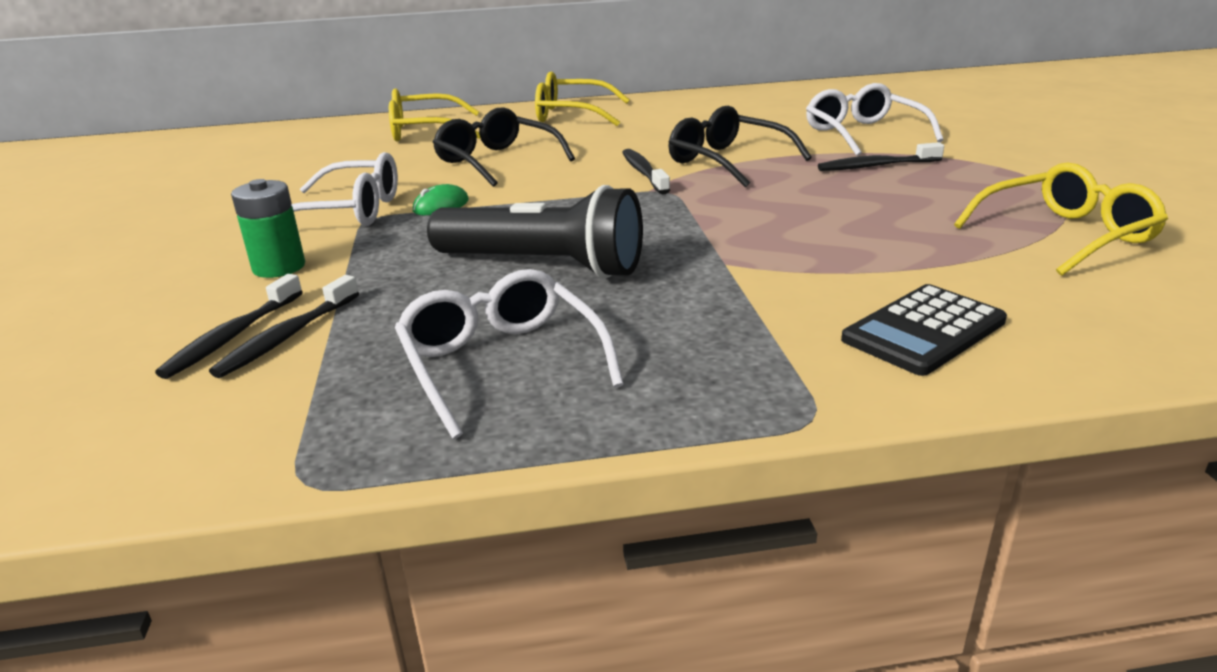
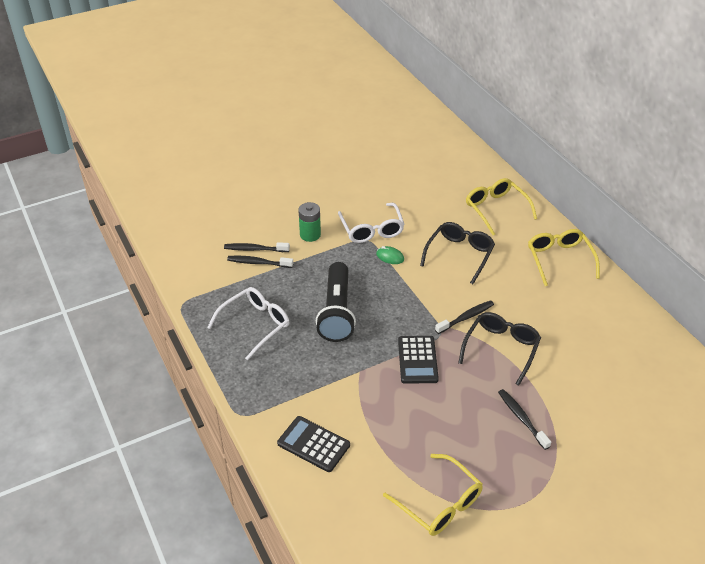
camera: 70 degrees right, 15 degrees up
white glasses [806,83,943,156] -> none
none -> black calculator [398,336,439,384]

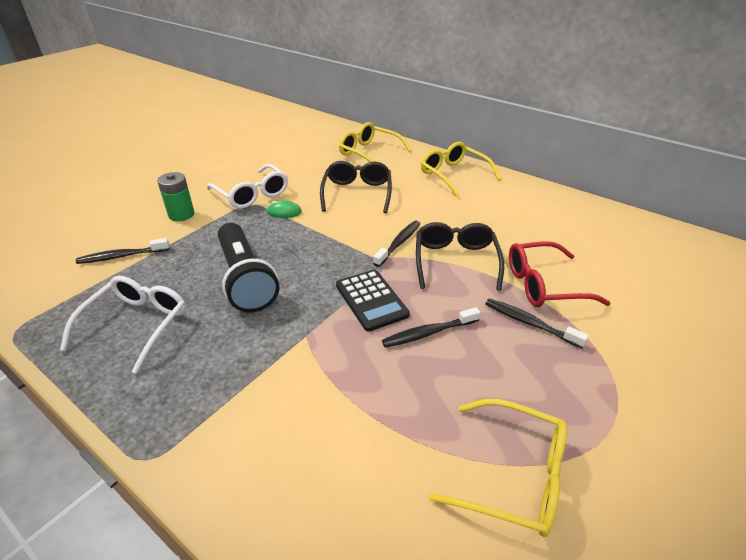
camera: 25 degrees left, 5 degrees down
black toothbrush [224,242,290,252] -> black toothbrush moved to [382,307,480,348]
black calculator [277,416,350,472] -> none
none -> red glasses [509,241,611,307]

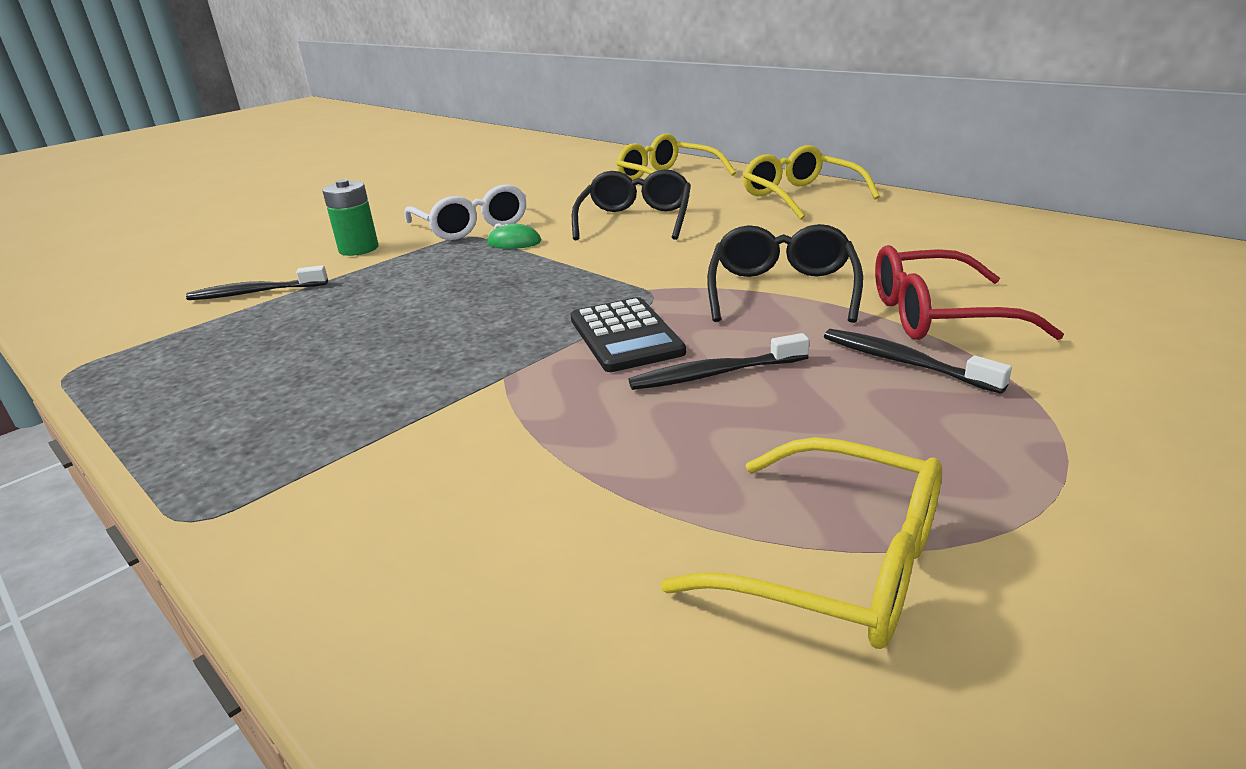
camera: 10 degrees right, 10 degrees down
white glasses [60,276,186,374] -> none
black flashlight [218,223,279,312] -> none
black toothbrush [373,221,421,267] -> none

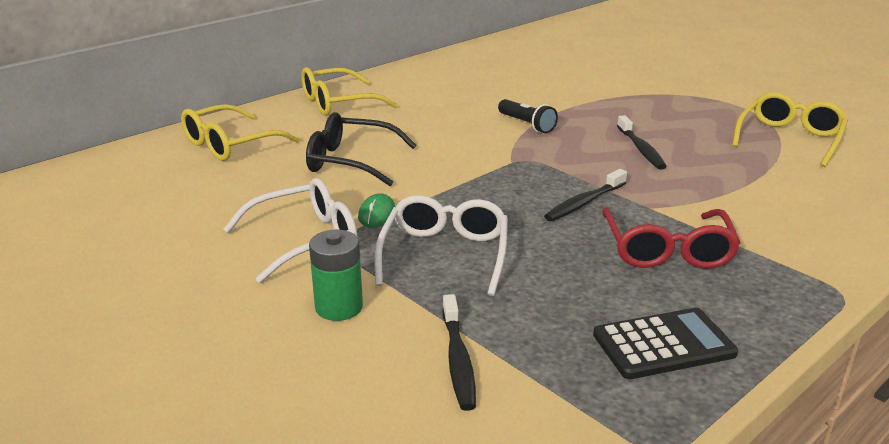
camera: 90 degrees left, 0 degrees up
black calculator [571,297,686,372] -> black calculator moved to [593,308,738,379]
black glasses [707,224,863,323] -> black flashlight [498,99,558,133]
black toothbrush [824,329,1012,394] -> black toothbrush moved to [544,169,627,221]
red glasses [875,245,1064,340] -> red glasses moved to [602,208,741,269]
none -> white glasses [375,195,508,296]

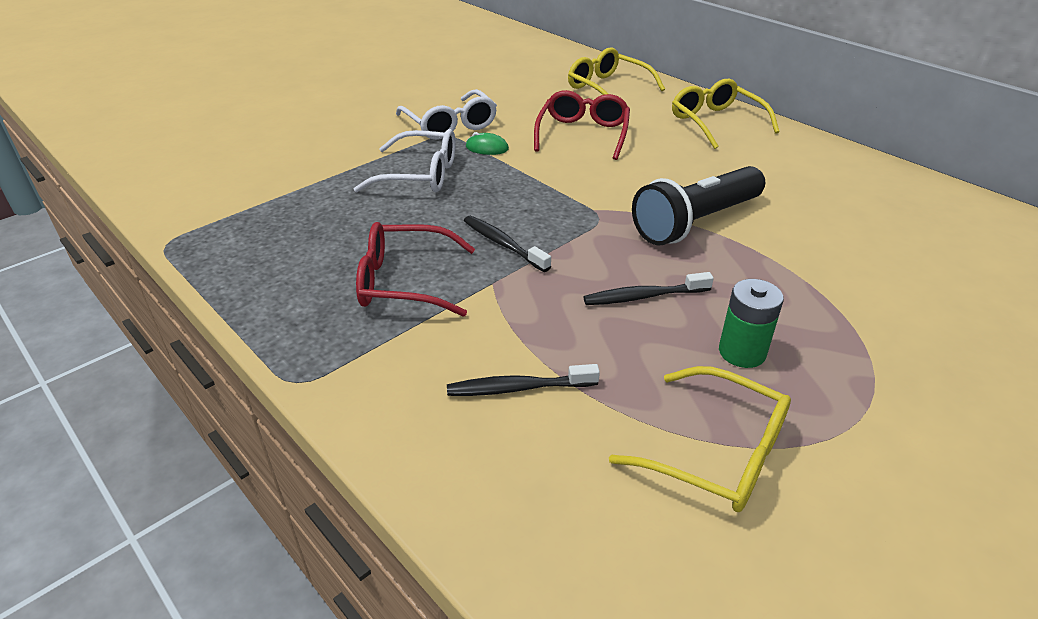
camera: 90 degrees right, 10 degrees up
black glasses [306,112,416,186] -> red glasses [534,90,630,160]
green battery [309,230,363,321] -> green battery moved to [719,279,784,368]
black toothbrush [443,294,476,411] -> black toothbrush moved to [447,364,600,396]
black flashlight [498,99,558,133] -> black flashlight [632,166,765,246], size x1.90
black calculator [593,308,738,379] -> none

